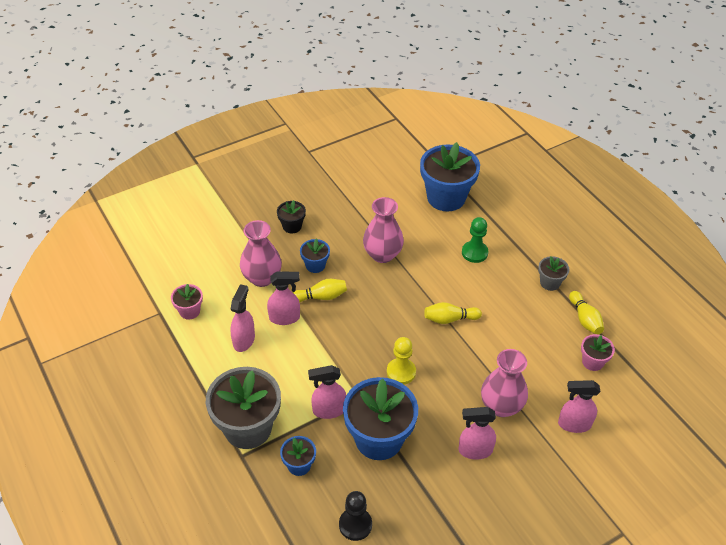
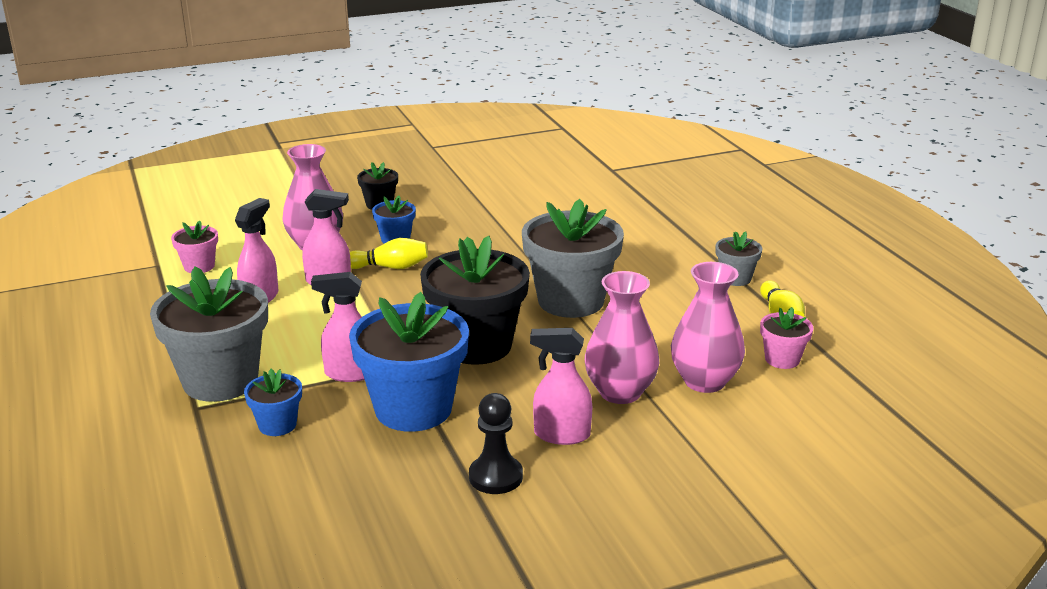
camera: 10 degrees right, 20 degrees down
black pawn [339,491,372,541] -> black pawn moved to [469,393,523,494]
pink vase [363,197,404,263] -> pink vase moved to [671,262,745,393]
yellow pawn [387,337,416,384] -> black flower pot [420,236,530,365]
blue flower pot [420,142,480,211] -> none
yellow bowling pin [424,302,482,324] -> grey flower pot [522,199,624,318]
green pawn [462,217,488,263] -> none
pink spray bottle [558,380,600,433] -> none

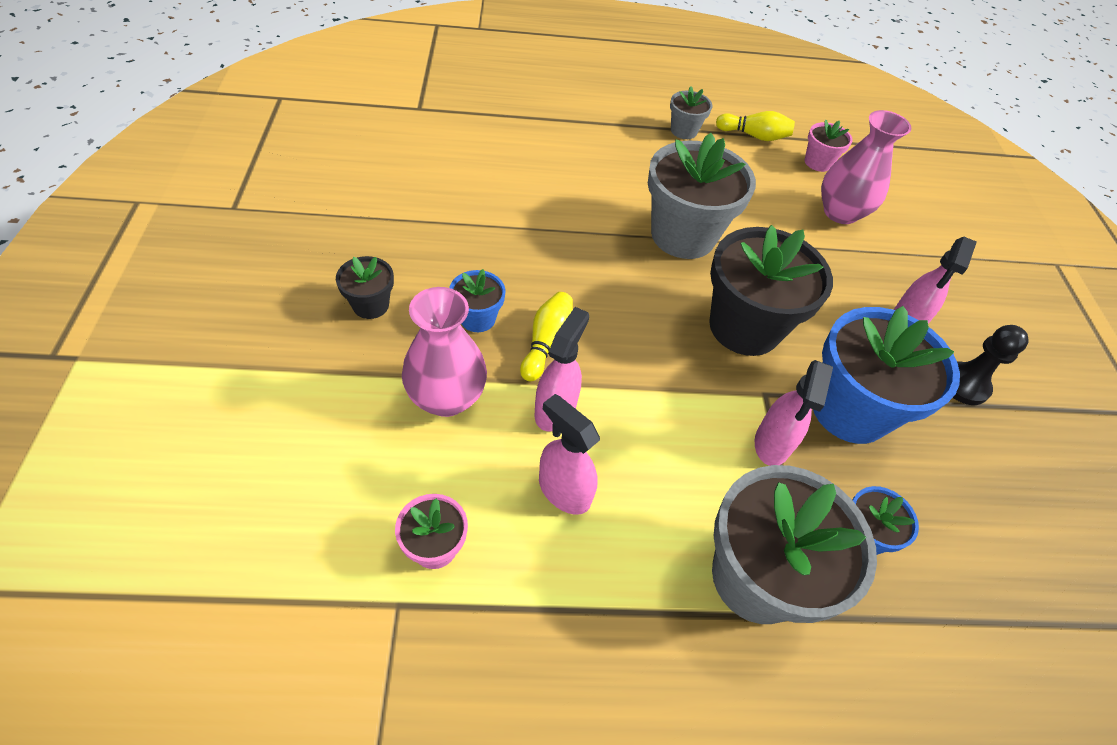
camera: 75 degrees left, 25 degrees up
pink vase [585,271,659,404] -> none

